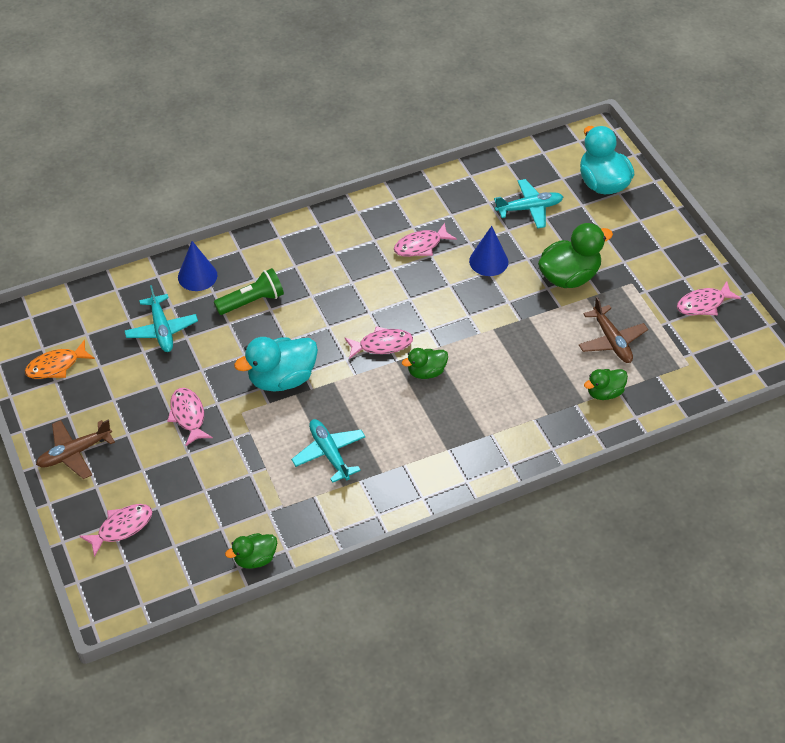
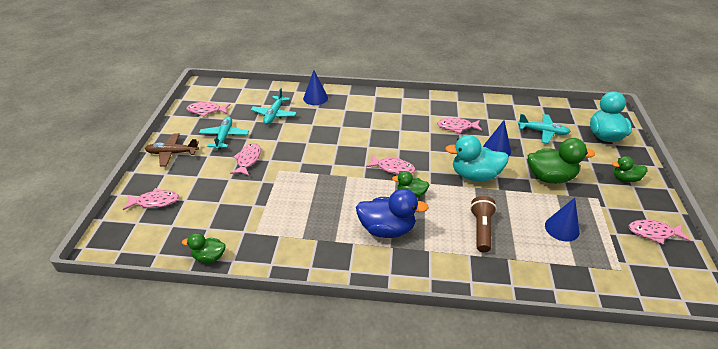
camera: 30 degrees right, 10 degrees down
orange fish [25,340,95,379] -> pink fish [187,102,231,117]
green flashlight [214,268,284,315] -> none
turquoise duck [234,337,318,392] -> turquoise duck moved to [445,135,509,181]
turquoise plane [291,419,366,483] -> turquoise plane moved to [199,116,249,150]
brown plane [579,297,648,363] -> blue cone [545,198,580,242]
green duck [584,369,628,400] -> green duck moved to [612,156,647,182]
none -> blue duck [356,189,429,238]
none -> brown flashlight [470,196,497,252]

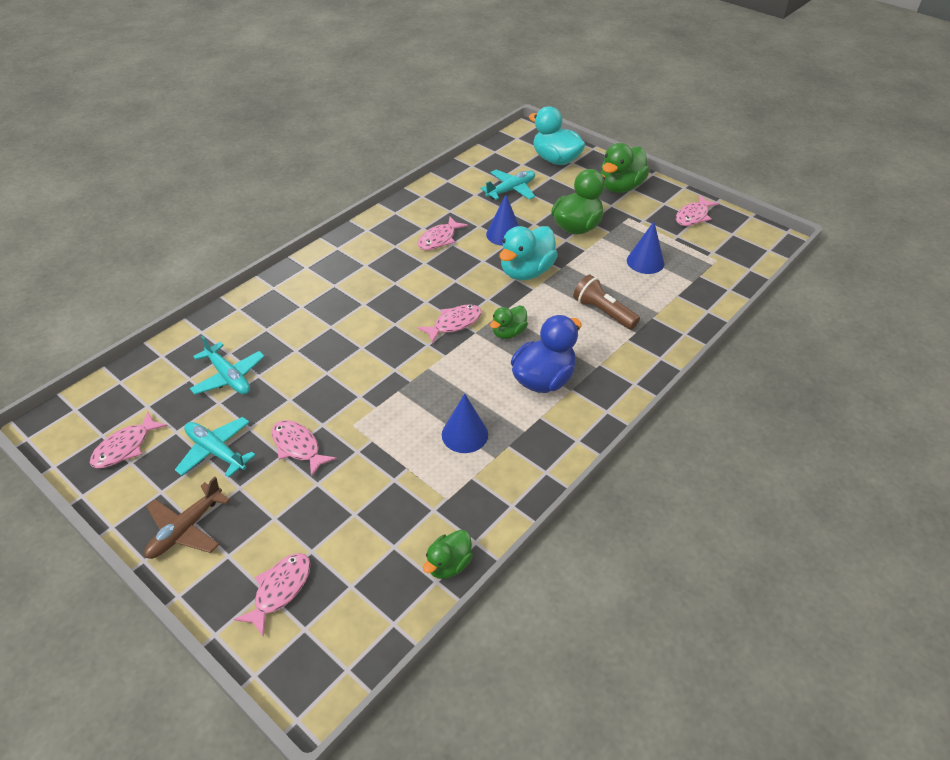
camera: 55 degrees left, 5 degrees up
blue cone [303,70,328,105] -> blue cone moved to [442,394,488,453]
green duck [612,156,647,182] -> green duck [601,143,650,193], size x1.75

